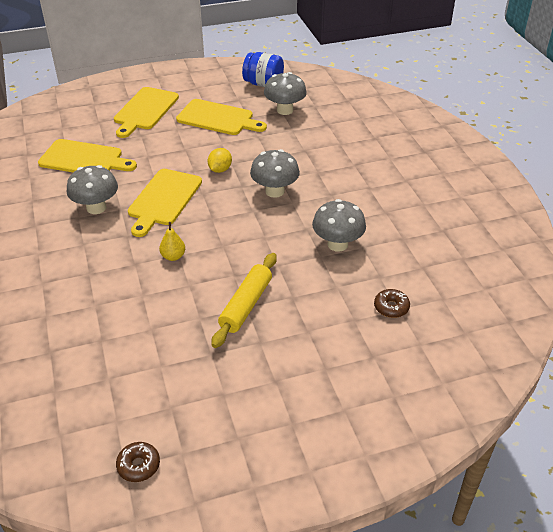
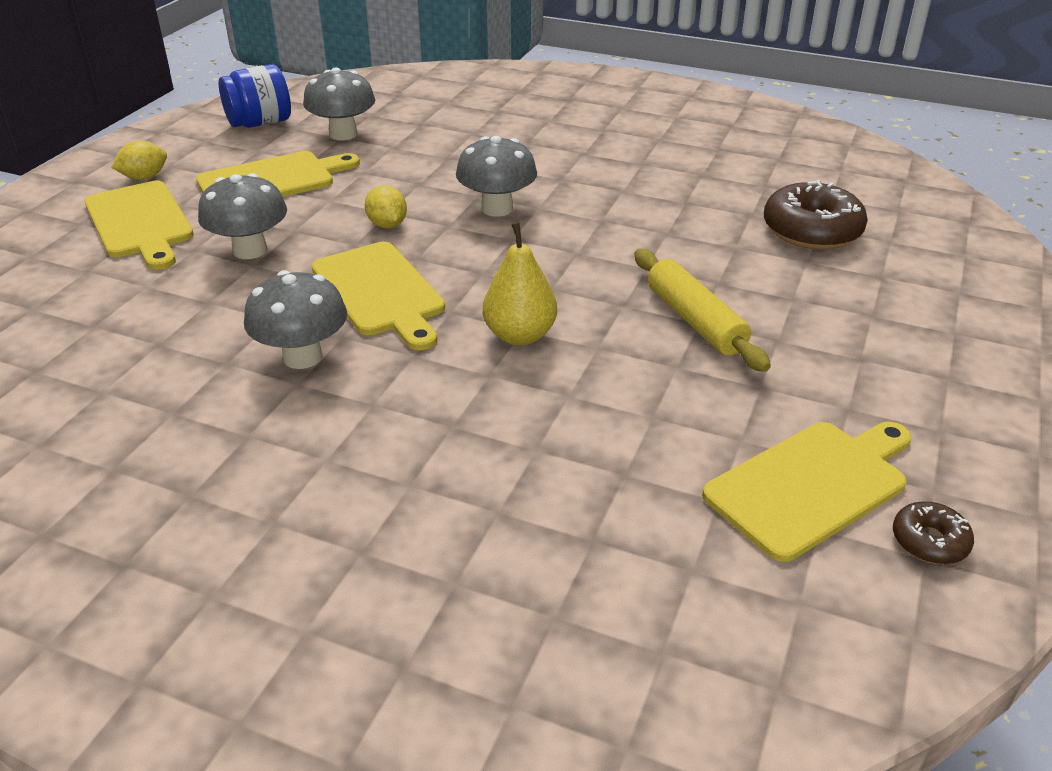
camera: 50 degrees left, 5 degrees down
yellow cutting board [38,139,137,172] -> yellow cutting board moved to [702,422,911,562]
yellow pear [159,222,185,261] -> yellow pear [483,222,557,346], size x1.60
grey mushroom [312,199,366,252] -> grey mushroom moved to [198,173,287,259]
brown donut [374,289,410,318] -> brown donut [764,180,868,250], size x1.95
none -> yellow lemon [111,141,167,180]

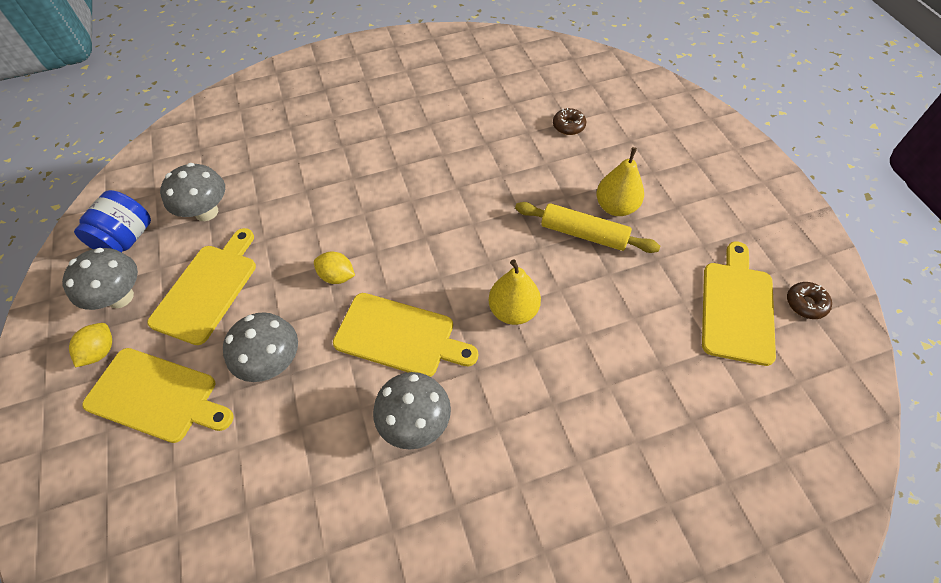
camera: 40 degrees left, 20 degrees up
grey mushroom [456,136,537,217] -> grey mushroom moved to [62,248,138,310]
brown donut [764,180,868,250] -> brown donut [553,108,586,135], size x0.51
none -> yellow pear [596,147,644,216]

